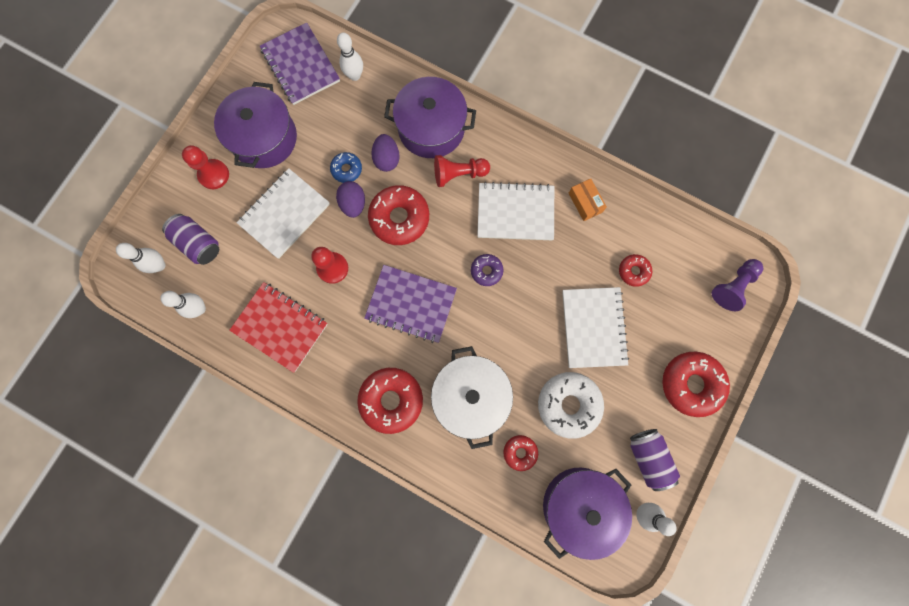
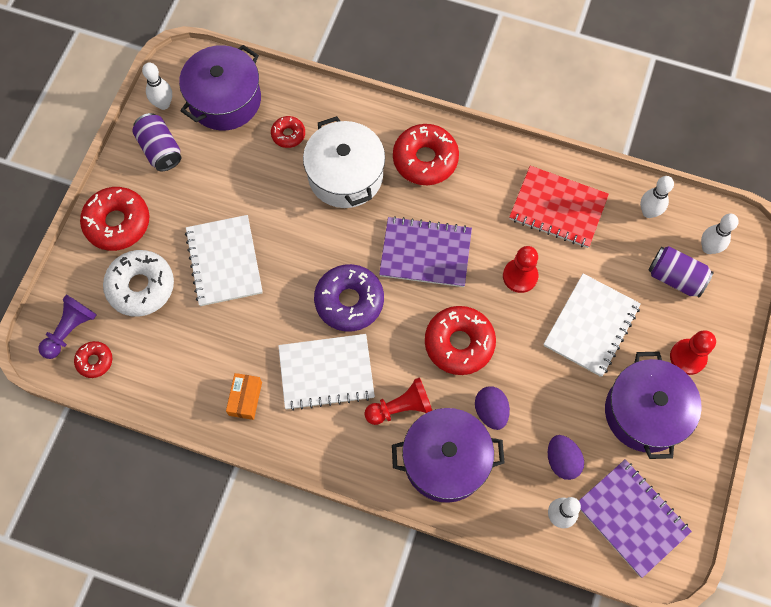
camera: 170 degrees right, 10 degrees down
blue donut [330,152,362,183] -> none
purple egg [336,181,365,218] -> purple egg moved to [548,435,584,480]
purple donut [471,254,504,286] -> purple donut [314,264,384,332], size x1.89
white donut [538,372,604,439] -> white donut moved to [103,250,174,317]
orange box [568,179,607,221] -> orange box turned 45 degrees clockwise [226,373,262,420]
red donut [619,254,652,287] -> red donut moved to [74,341,112,378]

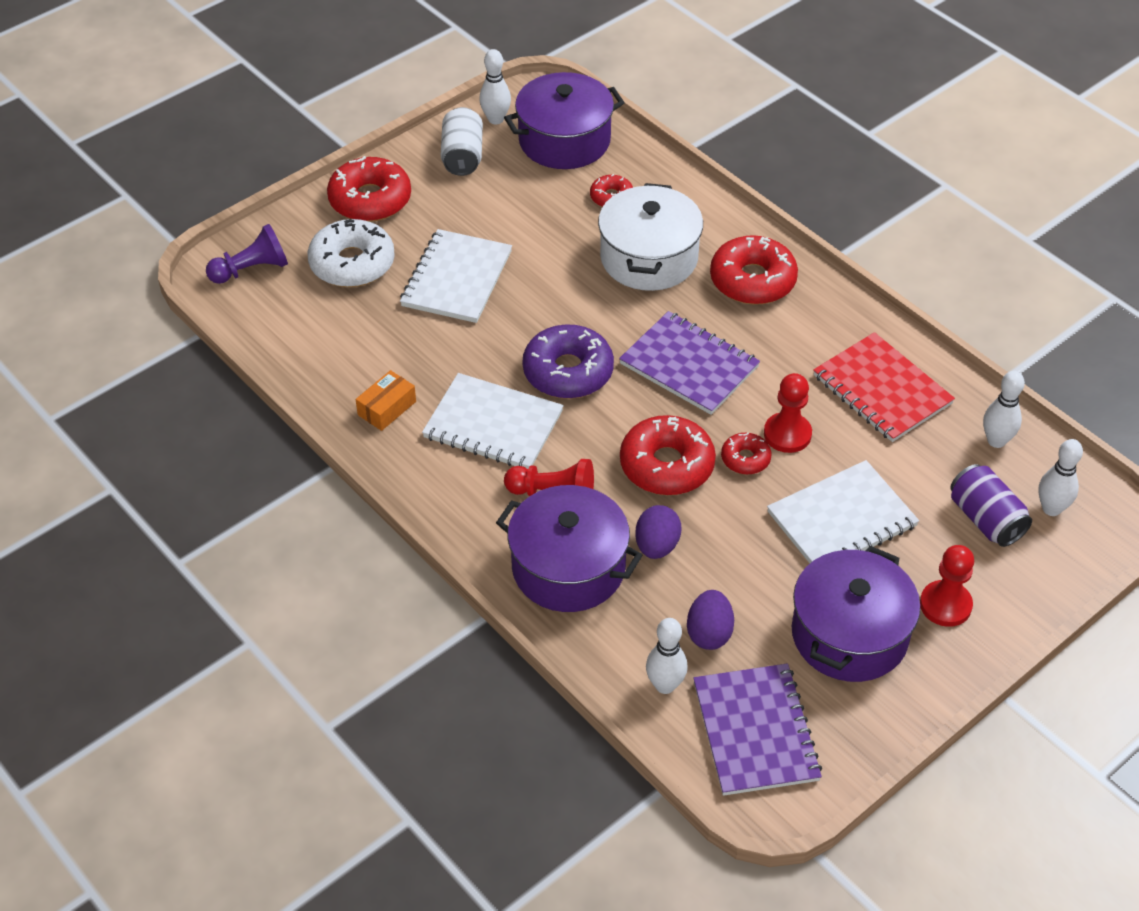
camera: 30 degrees right, 20 degrees down
red donut [74,341,112,378] -> red donut moved to [721,433,772,475]
purple can [132,113,181,171] -> white can [441,107,483,176]

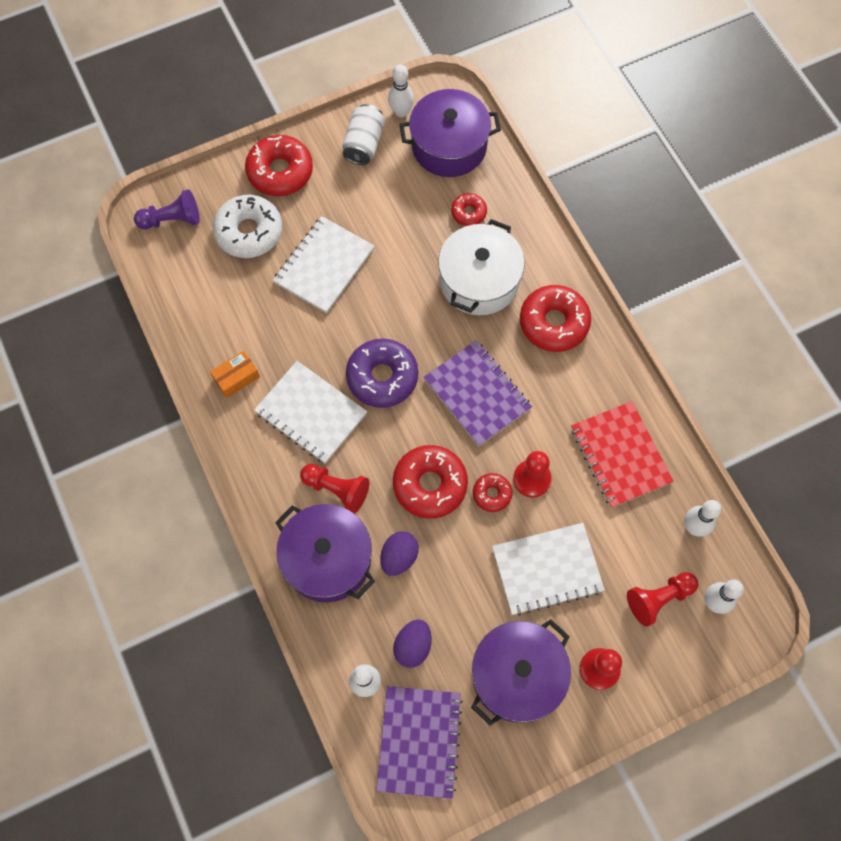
camera: 15 degrees right, 20 degrees up
purple can [951,464,1032,547] -> red pawn [627,572,698,627]

